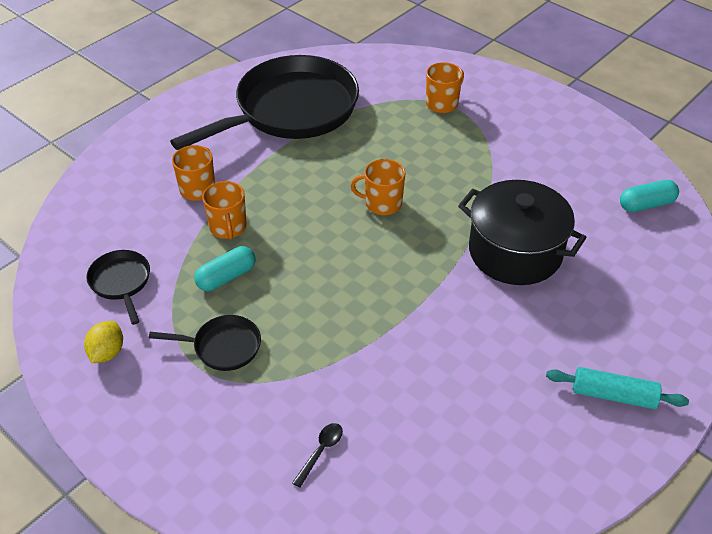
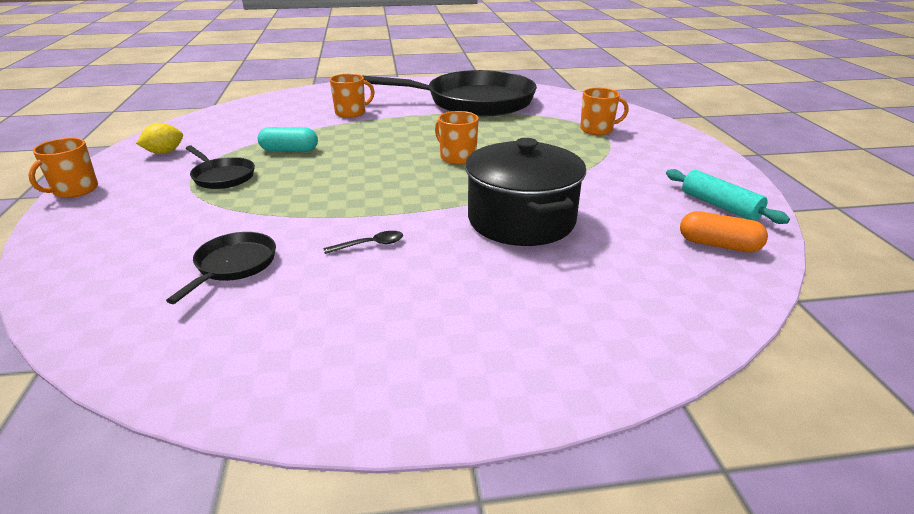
camera: 40 degrees right, 15 degrees down
black pan [86,250,150,325] -> black pan moved to [166,232,276,304]
orange mug [202,181,247,240] -> orange mug moved to [28,138,98,198]
black spoon [292,423,343,488] -> black spoon moved to [323,231,403,254]
turquoise rolling pin [546,367,689,409] -> turquoise rolling pin moved to [666,169,790,224]
turquoise capsule [620,180,679,212] -> orange capsule [680,211,768,253]

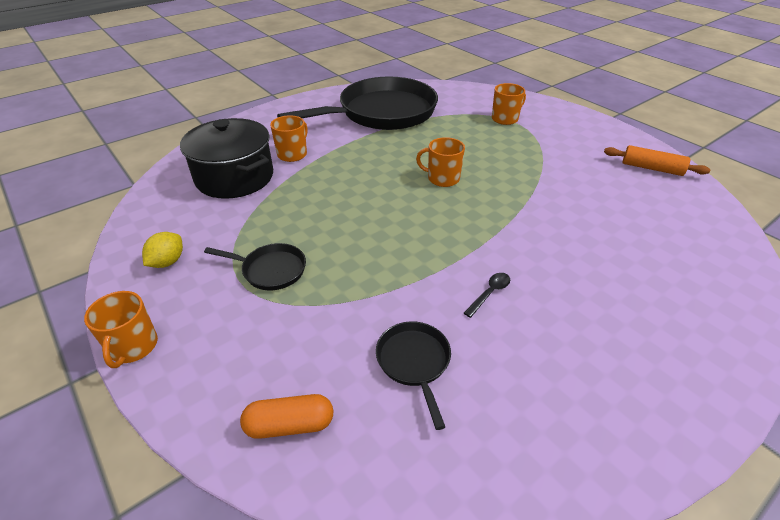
camera: 30 degrees left, 10 degrees up
turquoise capsule [258,127,318,152] -> none
black pot [465,138,586,246] -> black pot moved to [180,118,273,199]
turquoise rolling pin [666,169,790,224] -> orange rolling pin [604,145,711,176]
orange capsule [680,211,768,253] -> orange capsule moved to [240,394,333,439]

